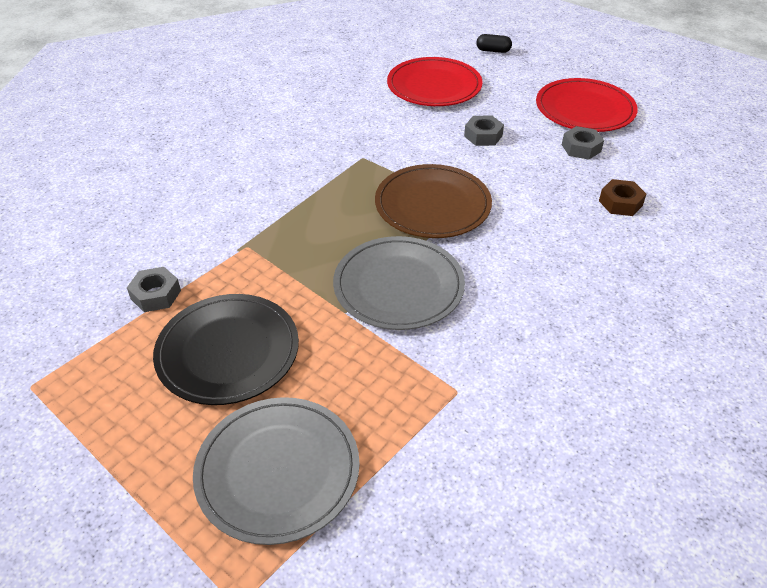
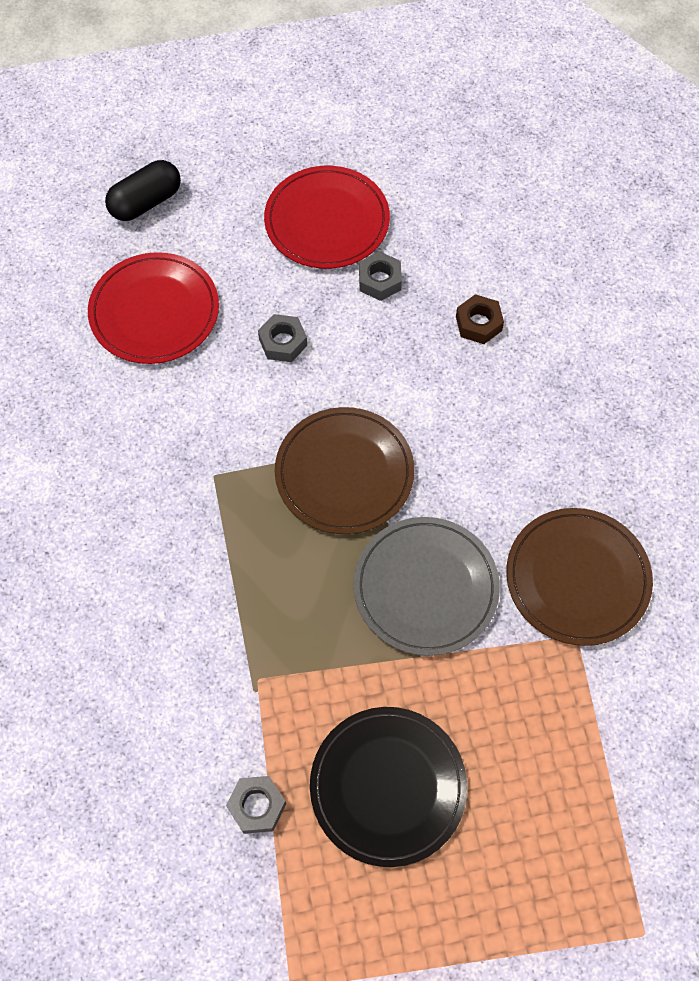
camera: 50 degrees left, 20 degrees up
grey plate [193,397,360,545] -> none
black capsule [476,34,512,53] -> black capsule [105,160,181,221], size x1.64
none -> brown plate [506,508,653,646]

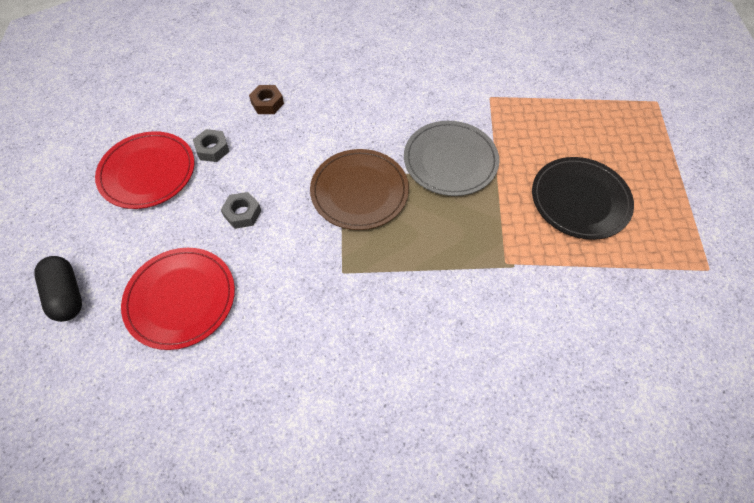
camera: 80 degrees left, 5 degrees down
grey nut [226,776,286,834] -> none
brown plate [506,508,653,646] -> none

